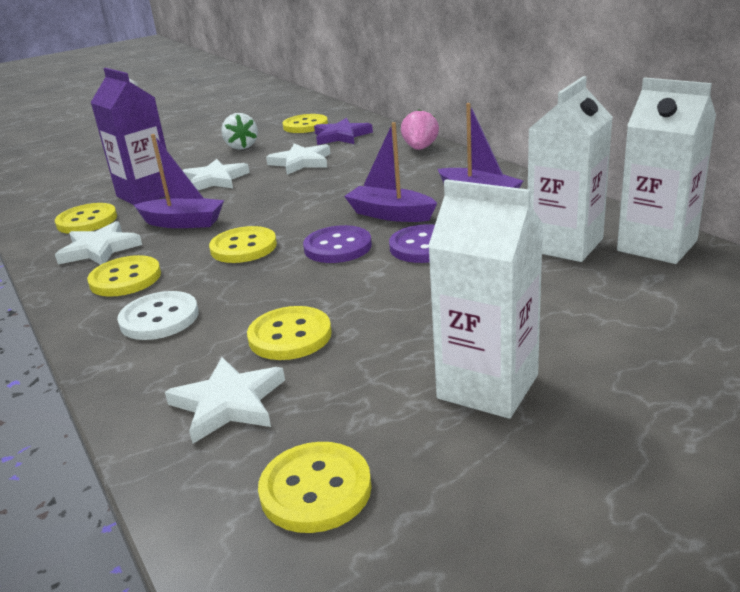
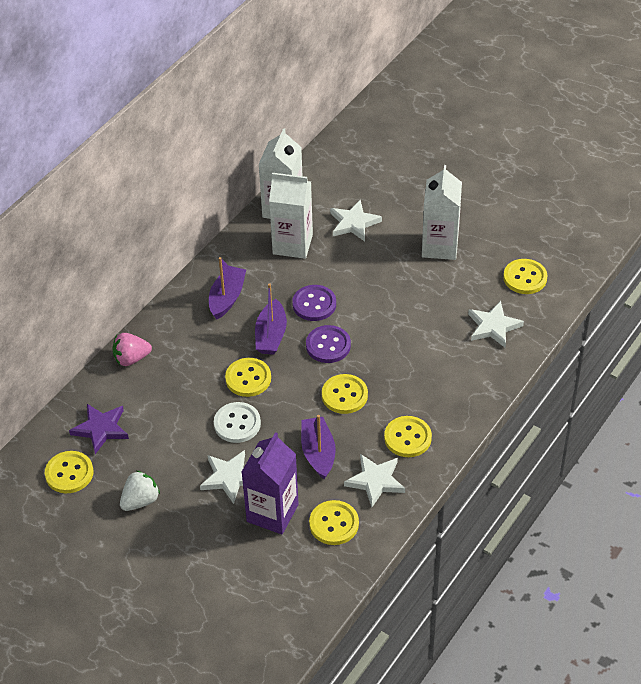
camera: 115 degrees left, 20 degrees up
white button [117,291,199,340] -> white button moved to [214,402,261,443]
yellow button [247,306,332,360] -> yellow button moved to [225,358,271,397]
white star [266,143,330,175] -> white star moved to [330,199,382,242]

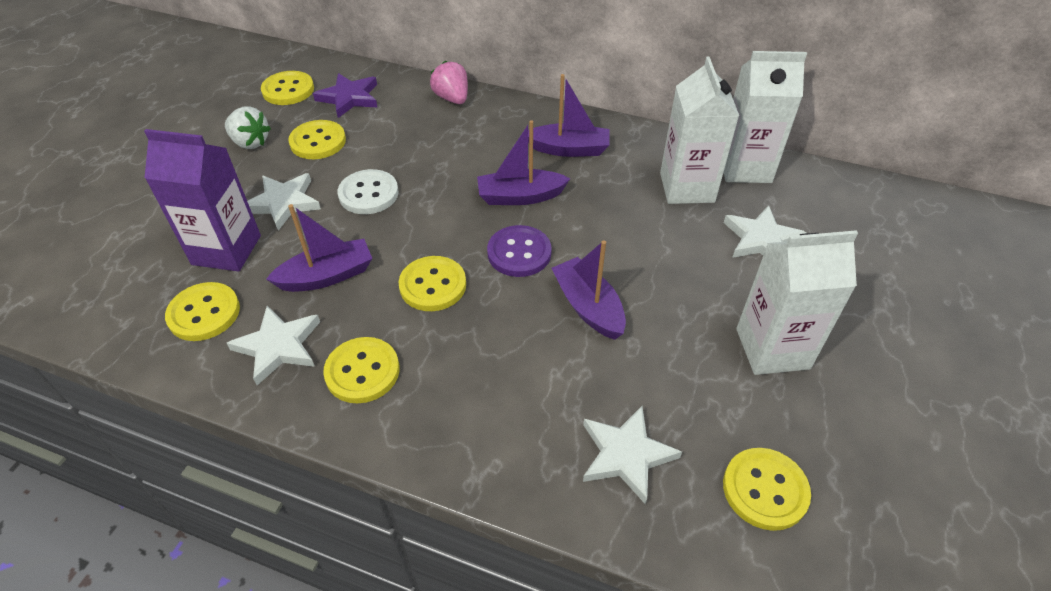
camera: 75 degrees right, 0 degrees up
yellow button [225,358,271,397] -> yellow button moved to [288,120,346,159]
purple button [292,285,336,321] -> none
none -> purple boat [551,240,626,340]

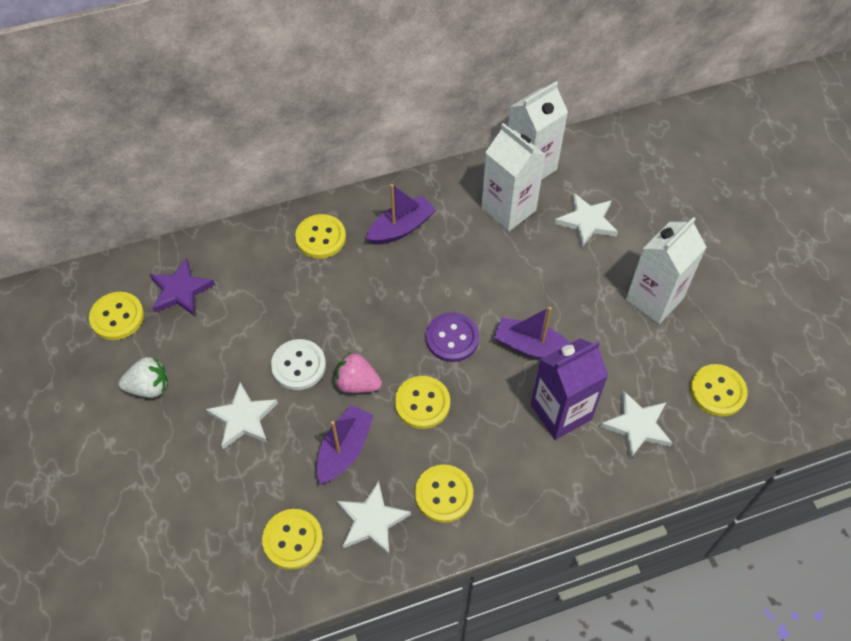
camera: 40 degrees left, 10 degrees up
purple carton [144,129,261,272] -> purple carton moved to [531,338,608,440]
yellow button [288,120,346,159] -> yellow button moved to [295,214,346,259]
pink strawberry [430,61,468,104] -> pink strawberry moved to [334,352,382,393]
purple boat [477,120,570,205] -> none

